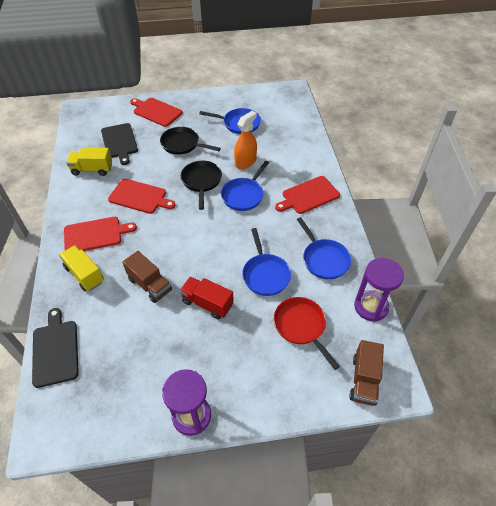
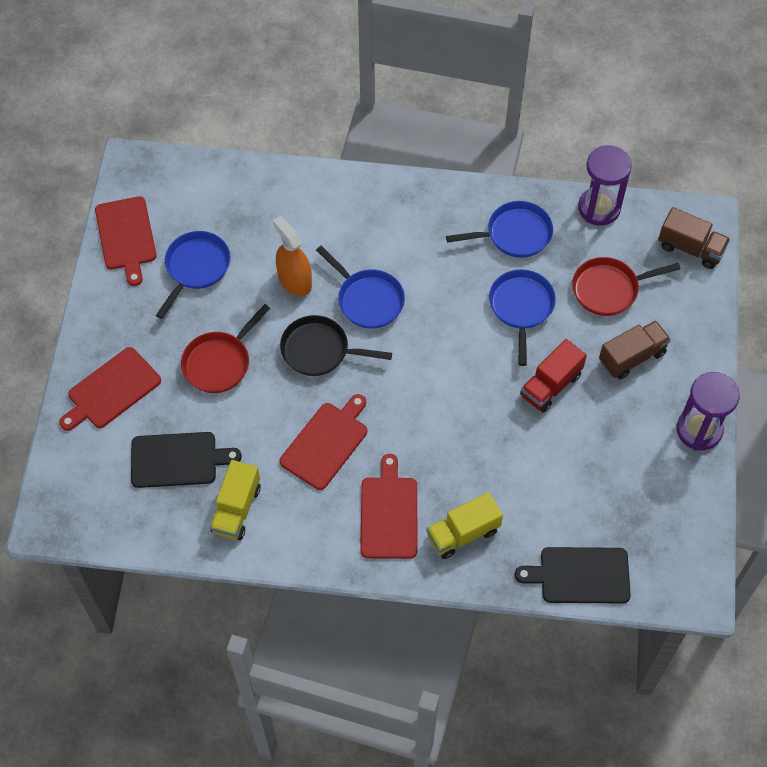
camera: 75 degrees left, 10 degrees up
brown truck [122,251,172,303] -> brown truck moved to [599,320,671,379]
black pan [160,127,221,155] -> red pan [181,304,271,393]
blue pan [242,228,291,296] -> blue pan turned 90 degrees counterclockwise [489,269,556,366]
red cutting board [275,176,340,214] -> red cutting board moved to [95,196,157,286]

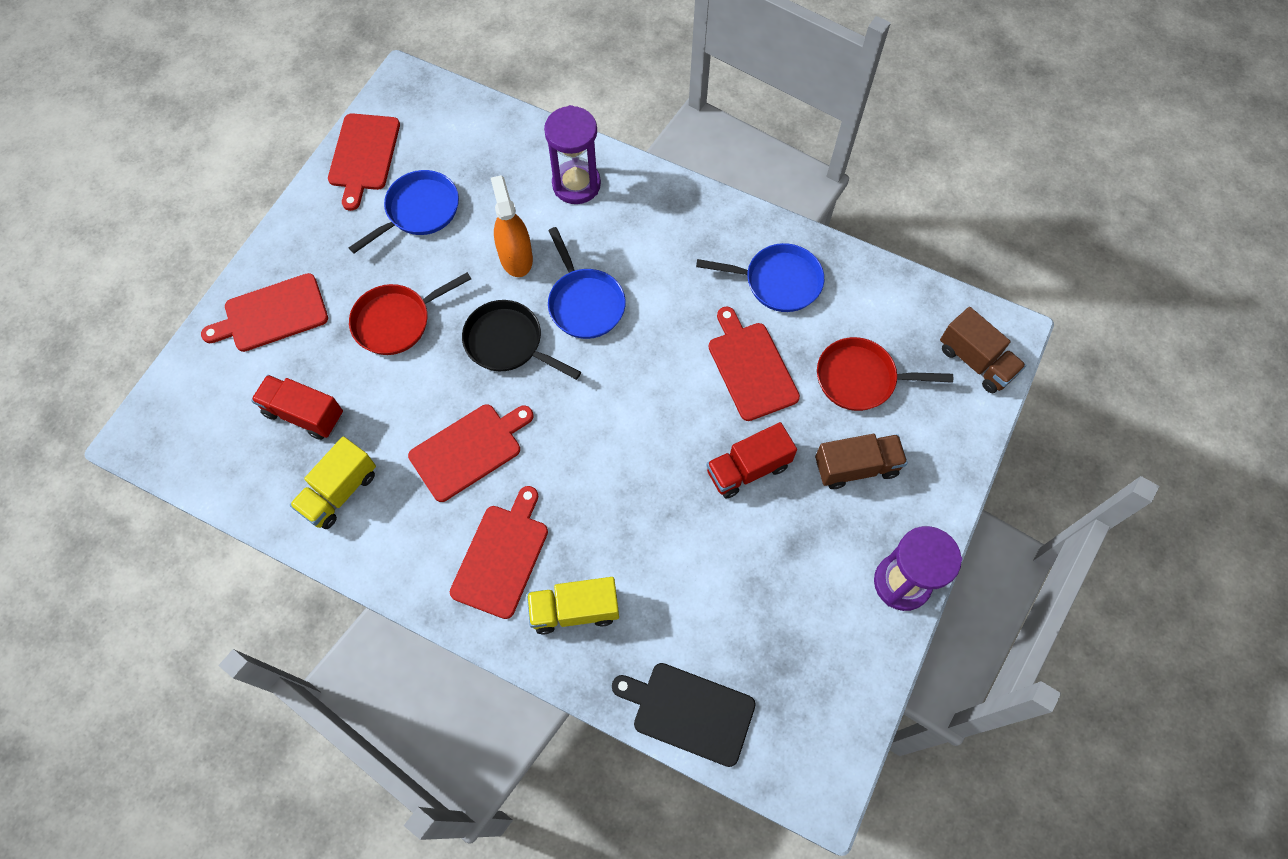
camera: 20 degrees right, 5 degrees up
black cutting board [131,432,242,488] -> red truck [251,375,343,440]
blue pan [489,269,556,366] -> red cutting board [709,307,800,421]
purple hourglass [578,146,632,226] -> purple hourglass moved to [544,105,601,204]

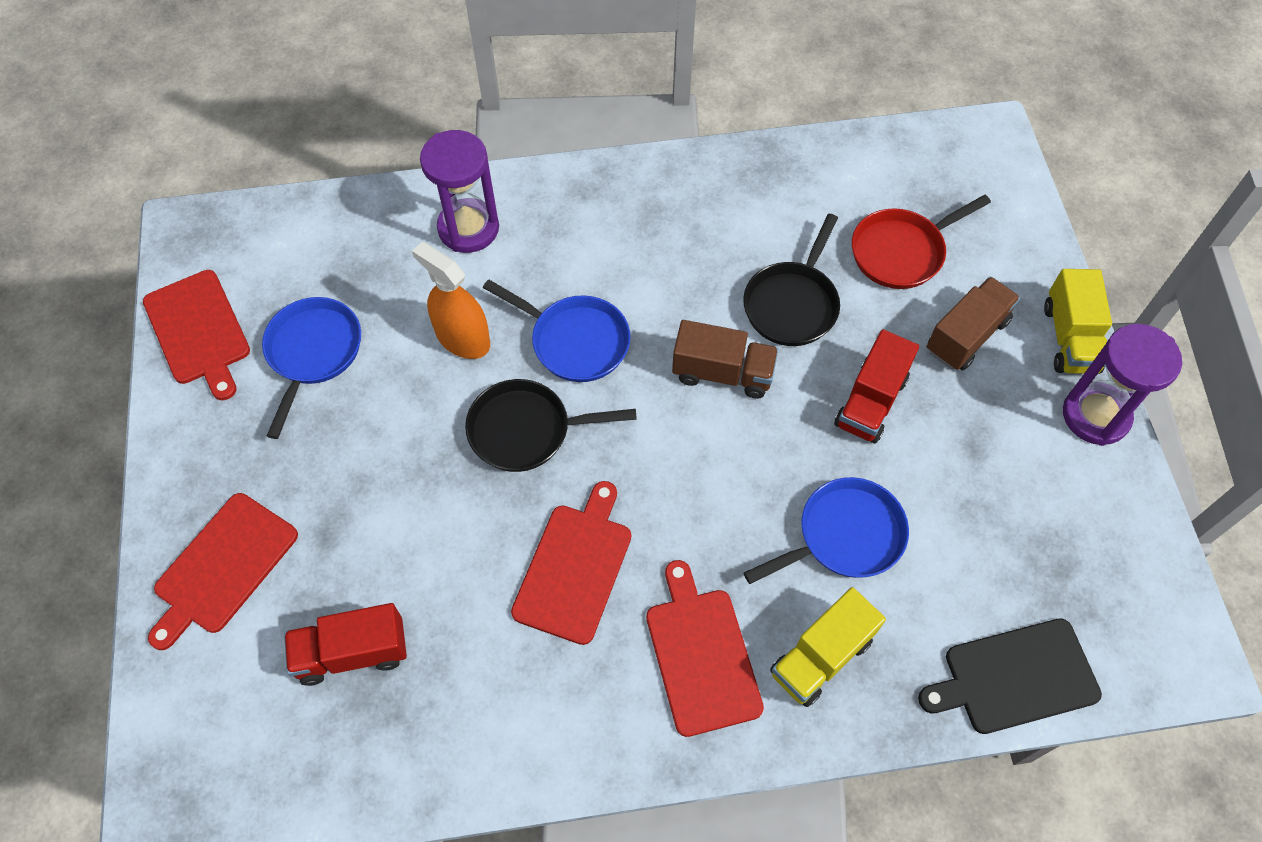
camera: 35 degrees left, 5 degrees down
yellow truck [290,436,376,529] -> yellow truck moved to [1044,269,1112,374]
red pan [349,272,471,355] -> none
blue pan [696,243,824,312] -> blue pan moved to [744,477,909,584]
red cutting board [709,307,800,421] -> black pan [743,214,840,346]
brown truck [940,307,1026,393] -> brown truck moved to [672,320,778,399]

